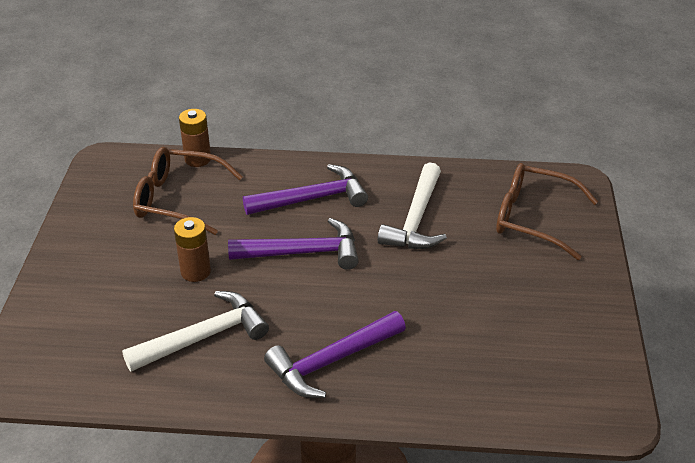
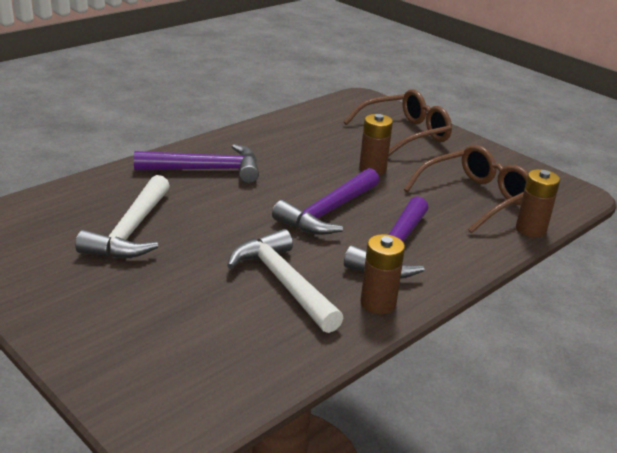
camera: 130 degrees right, 10 degrees down
white hammer [122,291,269,371] -> white hammer moved to [75,175,170,258]
purple hammer [264,311,406,398] -> purple hammer turned 75 degrees clockwise [134,144,259,183]
brown glasses [496,163,598,260] -> brown glasses moved to [344,89,452,156]
none -> brown battery [360,234,405,314]

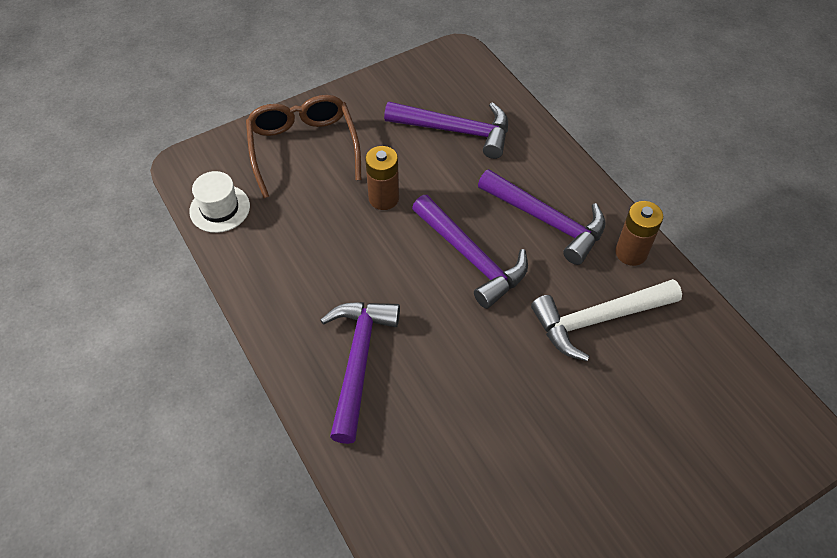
camera: 75 degrees left, 25 degrees up
white hammer [75,175,170,258] -> none
brown glasses [404,145,528,233] -> purple hammer [384,102,508,159]
brown battery [516,169,560,238] -> none
none -> white hat [189,171,250,233]

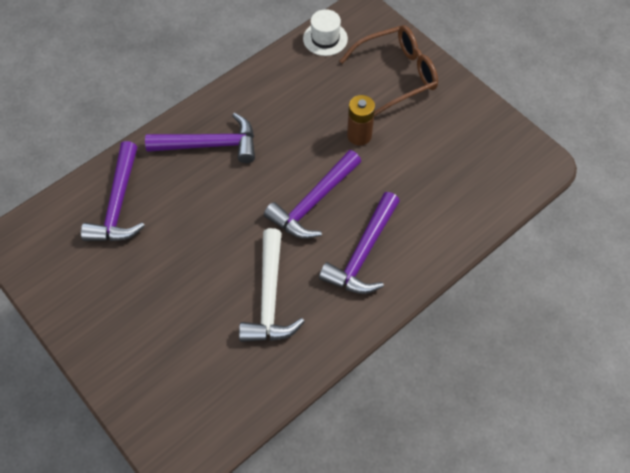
camera: 80 degrees right, 5 degrees up
purple hammer [384,102,508,159] -> purple hammer moved to [81,141,145,241]
white hammer [531,279,682,361] -> white hammer turned 150 degrees counterclockwise [239,228,305,342]
brown battery [615,201,663,266] -> none

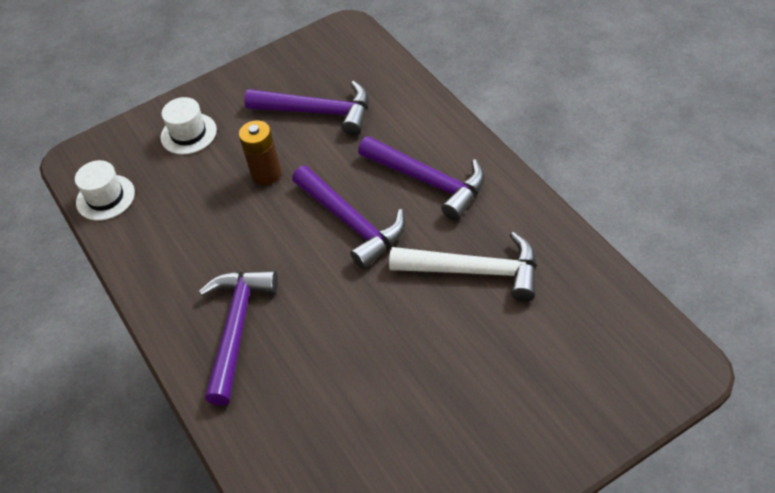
camera: 75 degrees left, 10 degrees down
purple hammer [81,141,145,241] -> purple hammer moved to [244,81,369,136]
brown glasses [340,25,438,116] -> white hat [161,97,217,155]

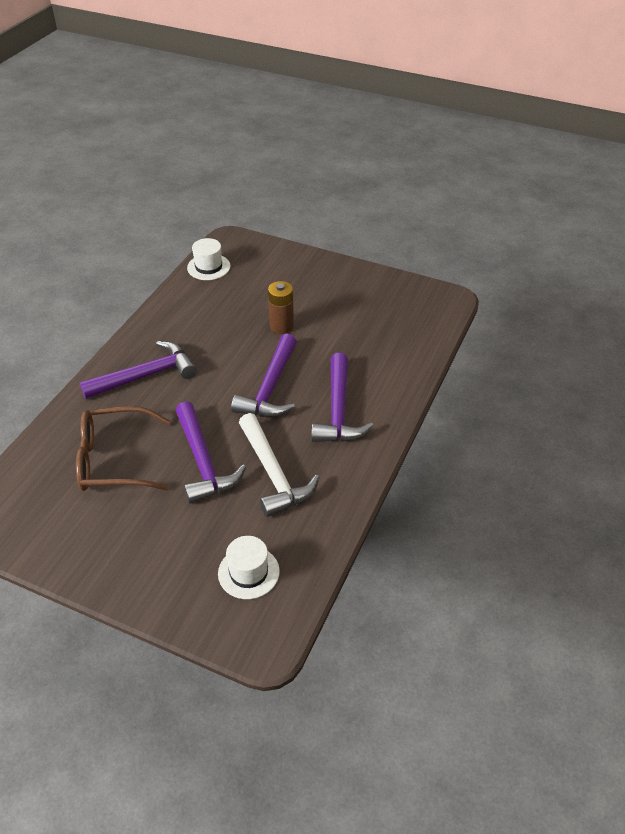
camera: 50 degrees right, 5 degrees down
white hat [161,97,217,155] -> white hat moved to [218,536,280,599]
purple hammer [244,81,369,136] -> purple hammer moved to [175,401,246,504]
none -> brown glasses [76,406,170,491]

